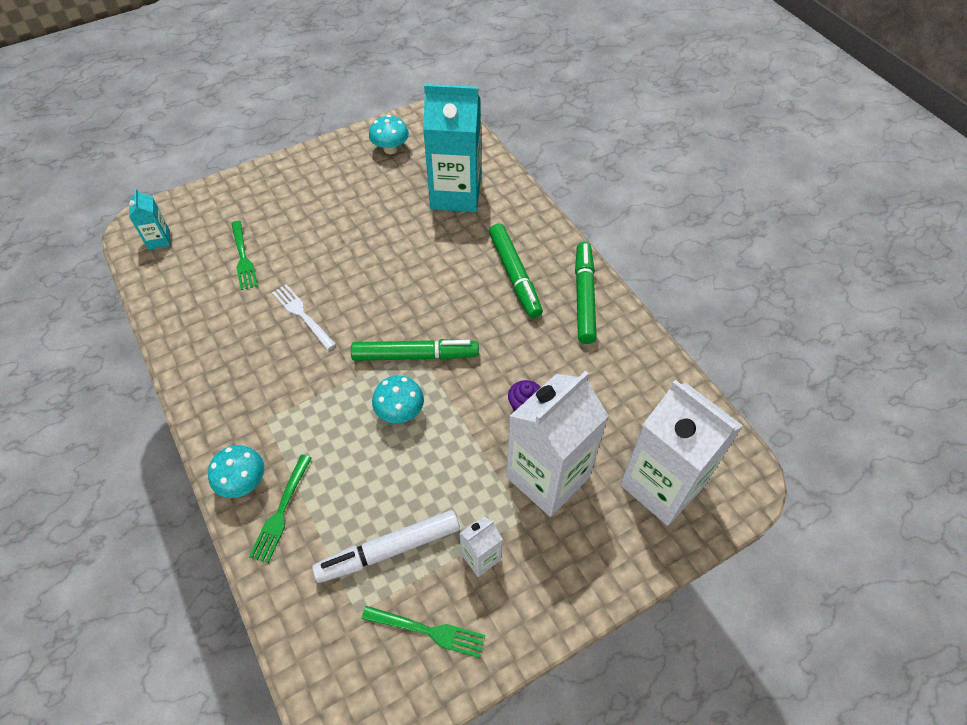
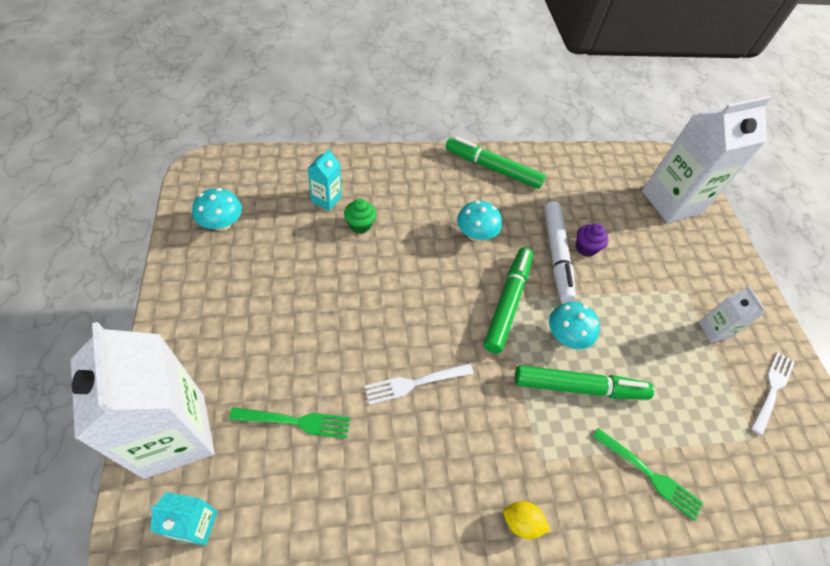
camera: 75 degrees left, 0 degrees up
turquoise mushroom [208,445,264,498] -> turquoise mushroom moved to [457,201,502,241]
white marker [312,510,460,583] -> white marker moved to [544,201,576,303]
green fork [362,606,486,658] -> white fork [751,351,795,436]
turquoise carton [423,84,481,212] -> turquoise carton [307,148,341,211], size x0.45
green marker [489,224,543,318] -> green marker moved to [515,365,654,400]
white carton [506,371,609,517] -> white carton moved to [71,322,215,479]
none -> green cupcake [344,199,376,234]
none -> yellow lemon [503,501,550,539]

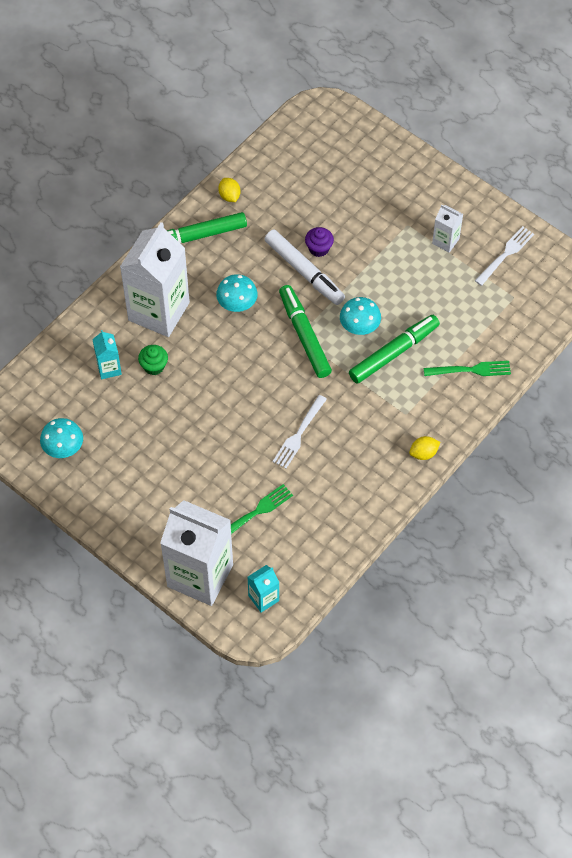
camera: 35 degrees left, 5 degrees up
white carton [642,96,771,223] -> white carton moved to [120,222,190,337]
white fork [751,351,795,436] -> white fork turned 45 degrees clockwise [475,226,534,286]
none -> yellow lemon [218,178,240,202]

